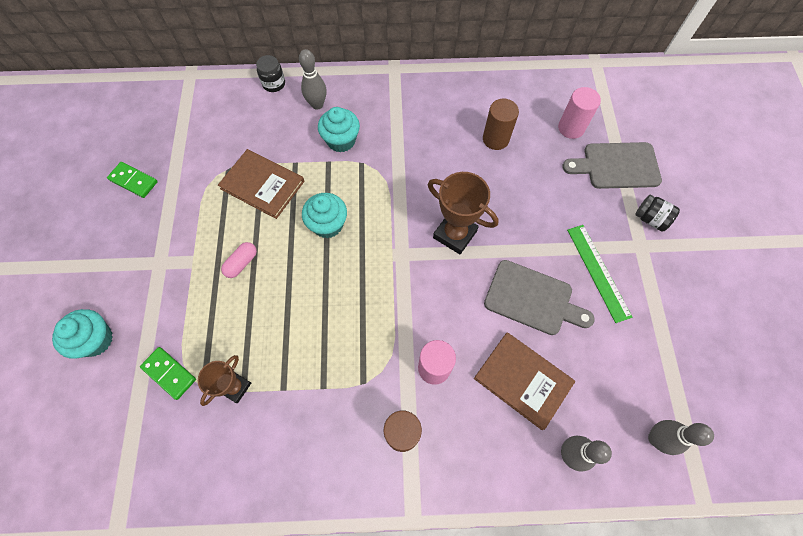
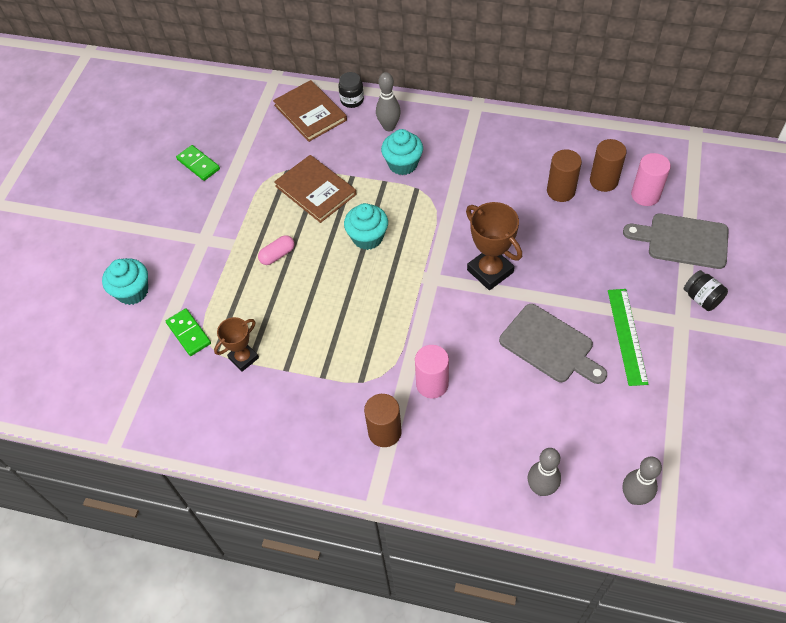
camera: 20 degrees right, 10 degrees down
brown book [474,332,575,430] -> brown book moved to [273,80,347,142]
none -> brown cylinder [590,139,627,192]

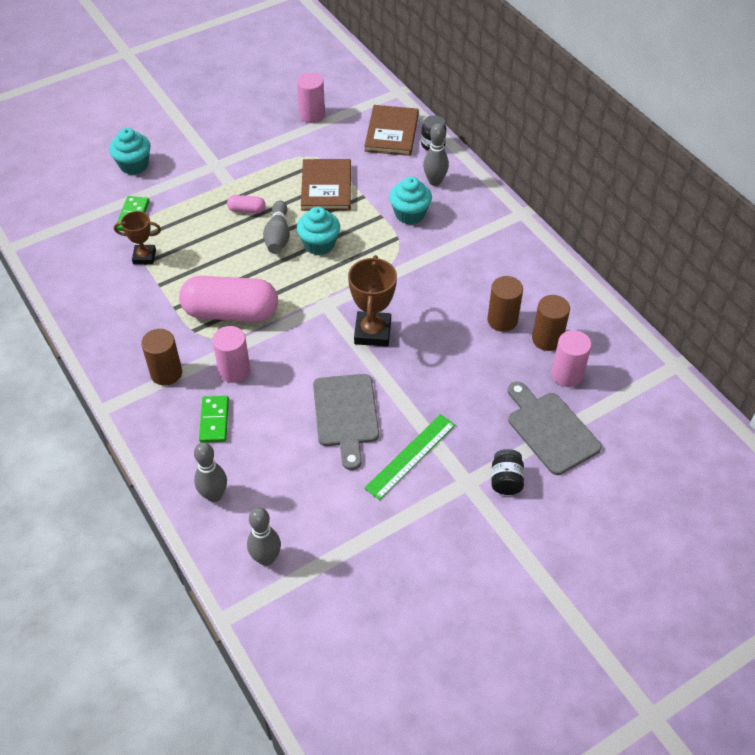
camera: 40 degrees right, 5 degrees down
green domino [176,145,220,181] -> green domino moved to [199,396,229,443]
none -> pink capsule [179,276,278,322]
none -> grey bowling pin [263,200,290,254]
none -> pink cylinder [297,73,325,123]

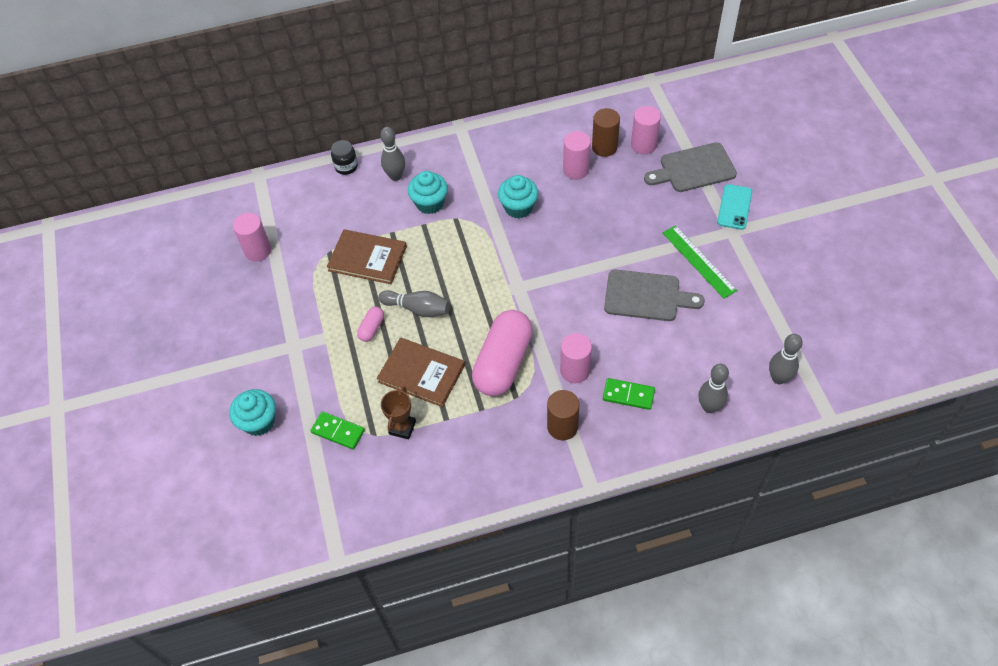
camera: 70 degrees left, 5 degrees up
turquoise cupcake [297,207,340,255] -> turquoise cupcake moved to [498,175,538,219]
brown trophy [348,255,397,347] -> none
brown book [365,105,419,156] -> brown book moved to [377,337,465,407]
brown cylinder [487,276,523,332] -> pink cylinder [563,131,591,180]
black jar [491,449,524,495] -> turquoise phone [717,184,752,230]

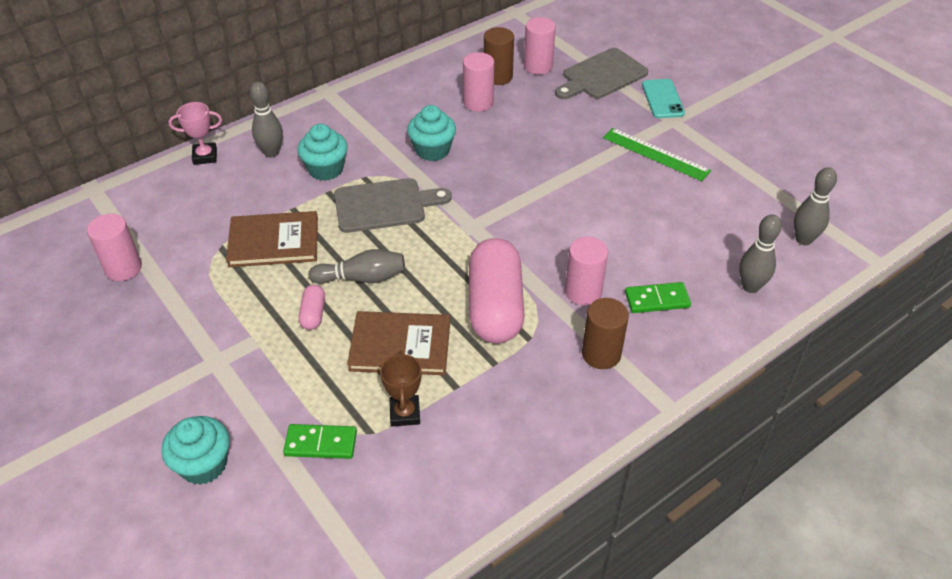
camera: 25 degrees left, 10 degrees down
black jar [331,140,358,175] -> pink trophy [168,102,222,165]
grey cutting board [604,270,705,321] -> grey cutting board moved to [334,178,452,233]

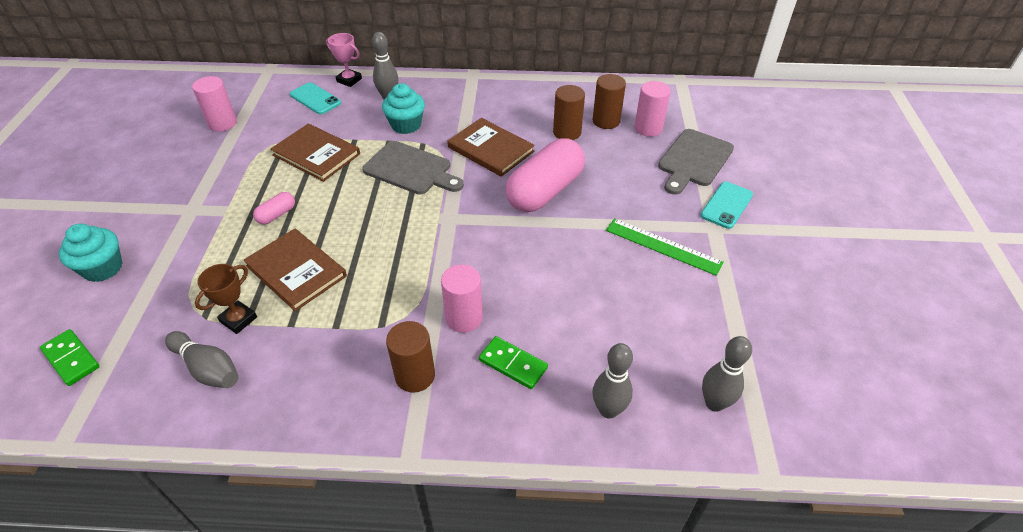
camera: 40 degrees right, 0 degrees up
green domino [283,424,357,459] -> green domino moved to [40,329,100,386]
grey bowling pin [308,249,405,284] -> grey bowling pin moved to [165,331,239,388]
turquoise cupcake [407,105,456,161] -> brown book [447,118,535,177]
pink cylinder [463,52,494,112] -> brown cylinder [553,85,585,140]
pink capsule [469,238,525,344] -> pink capsule moved to [505,138,585,212]
grey cutting board [555,48,648,99] -> grey cutting board turned 60 degrees counterclockwise [658,129,734,195]
green ruler [603,128,711,181] -> green ruler turned 45 degrees counterclockwise [606,218,724,276]
none -> turquoise phone [290,82,341,114]

